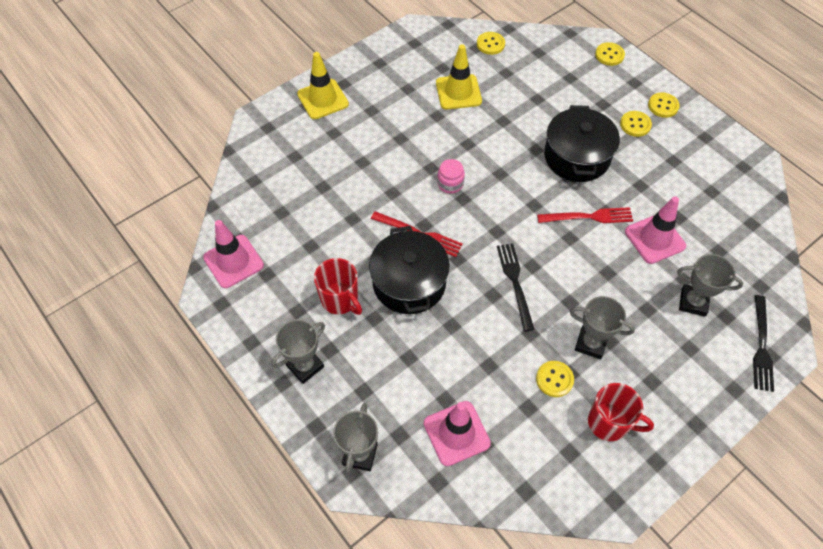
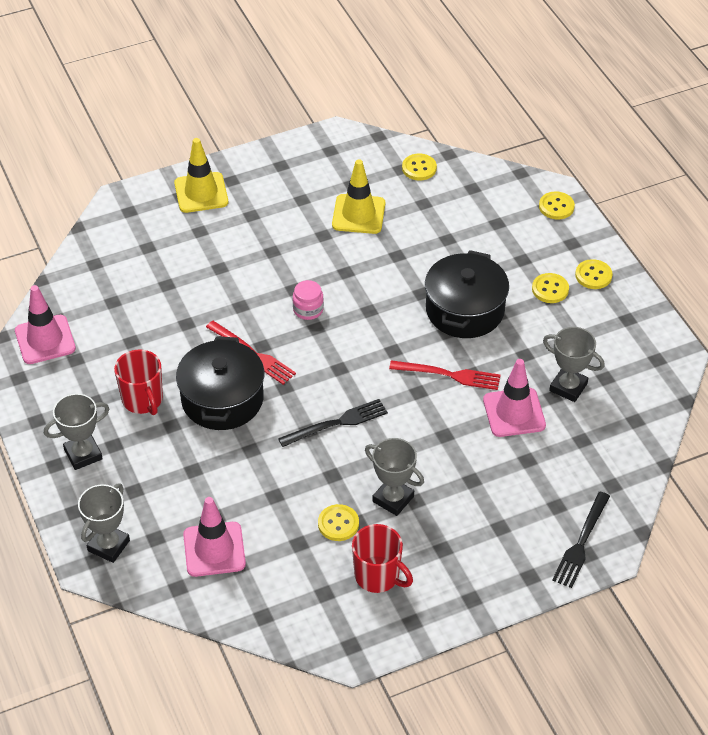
camera: 15 degrees right, 10 degrees down
black fork [497,243,535,331] -> black fork turned 60 degrees clockwise [278,399,388,447]
grey trophy [677,254,743,317] -> grey trophy moved to [543,327,605,402]

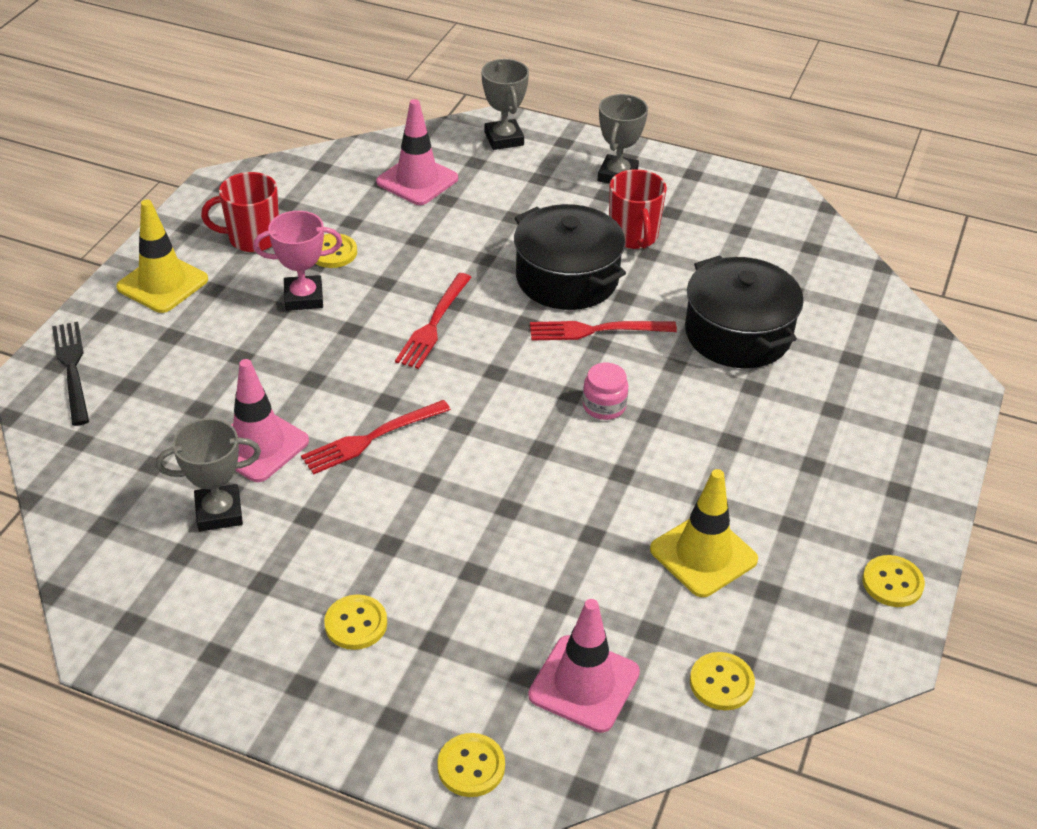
camera: 135 degrees right, 5 degrees down
pink traffic cone [15,285,76,364] -> pink traffic cone moved to [528,599,640,733]
red mug [114,349,163,415] -> red mug turned 120 degrees counterclockwise [609,169,667,249]
yellow traffic cone [174,138,228,213] -> yellow traffic cone moved to [116,200,208,313]
black fork [278,399,388,447] -> red fork [395,273,472,369]
grey trophy [365,438,424,516] -> pink trophy [253,211,342,311]
black pot [425,250,509,338] -> black pot moved to [685,255,804,368]
yellow button [575,259,613,289] -> yellow button moved to [862,555,925,607]

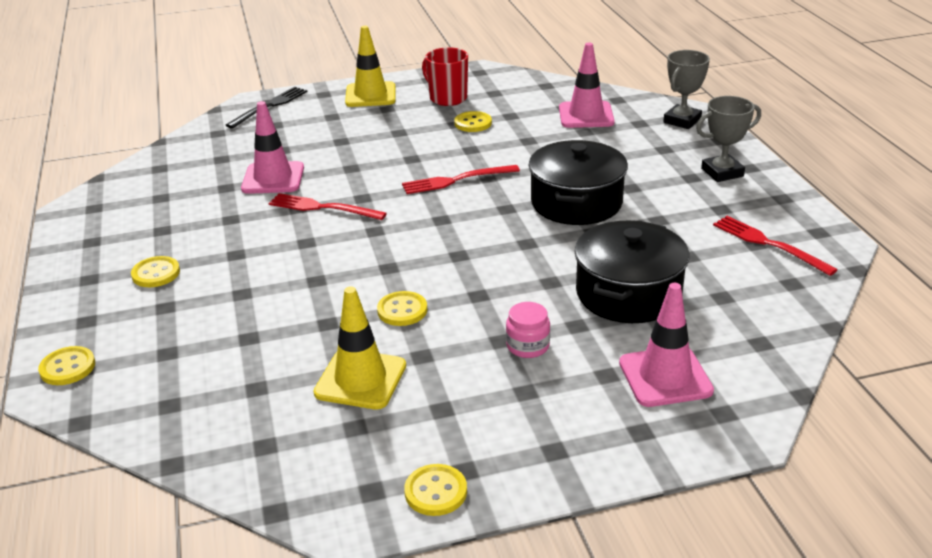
camera: 55 degrees right, 10 degrees down
grey trophy [156,418,261,531] -> none
pink trophy [253,211,342,311] -> none
pink traffic cone [528,599,640,733] -> pink traffic cone moved to [619,283,714,407]
red fork [530,321,677,341] -> red fork moved to [713,216,838,276]
pink jar [583,362,628,420] -> pink jar moved to [506,302,550,358]
red mug [609,169,667,249] -> none
yellow button [690,652,755,710] -> yellow button moved to [377,291,427,326]

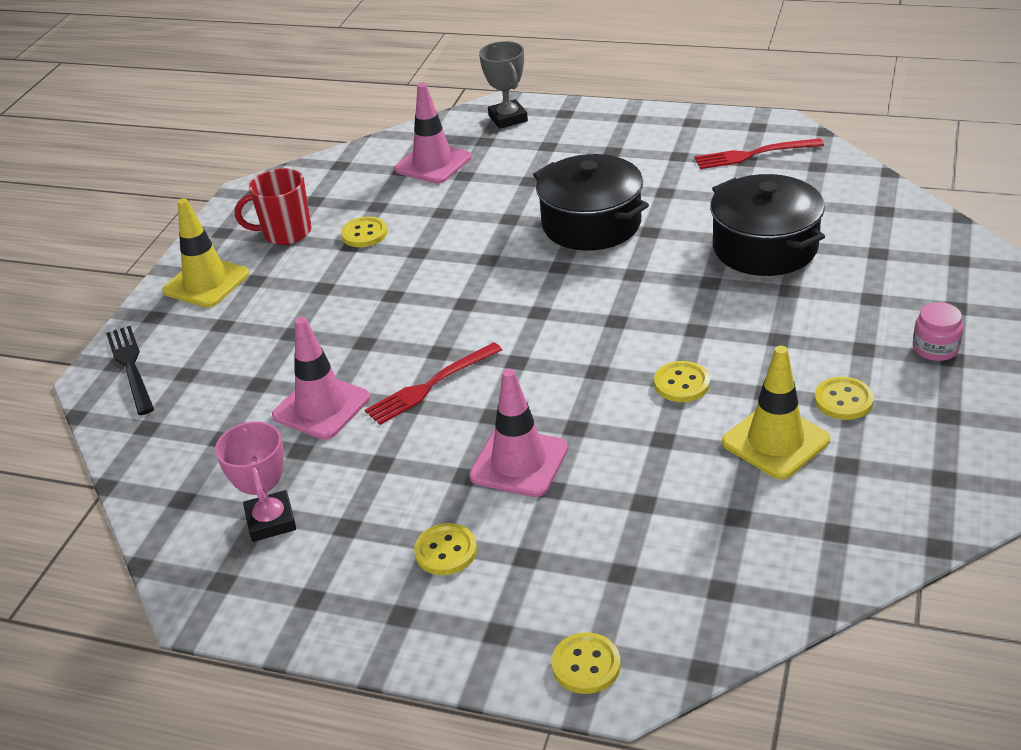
camera: 55 degrees left, 5 degrees up
red fork [402,165,520,194] -> none
yellow button [404,464,467,516] -> yellow button moved to [814,377,874,420]
pink jar [506,302,550,358] -> pink jar moved to [913,302,963,361]
pink traffic cone [619,283,714,407] -> pink traffic cone moved to [469,369,568,497]
grey trophy [696,96,761,182] -> none
none -> pink trophy [215,421,296,542]

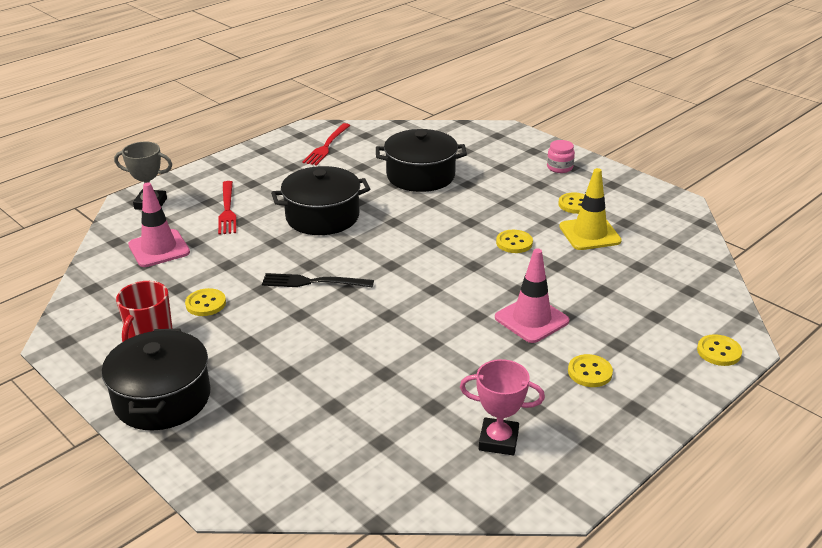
camera: 65 degrees left, 5 degrees down
black fork [106,326,154,415] -> black fork moved to [262,273,374,288]
yellow traffic cone [163,198,249,308] -> black pot [102,329,211,430]
pink traffic cone [272,317,370,440] -> none
red fork [365,342,502,425] -> red fork moved to [218,181,236,235]

